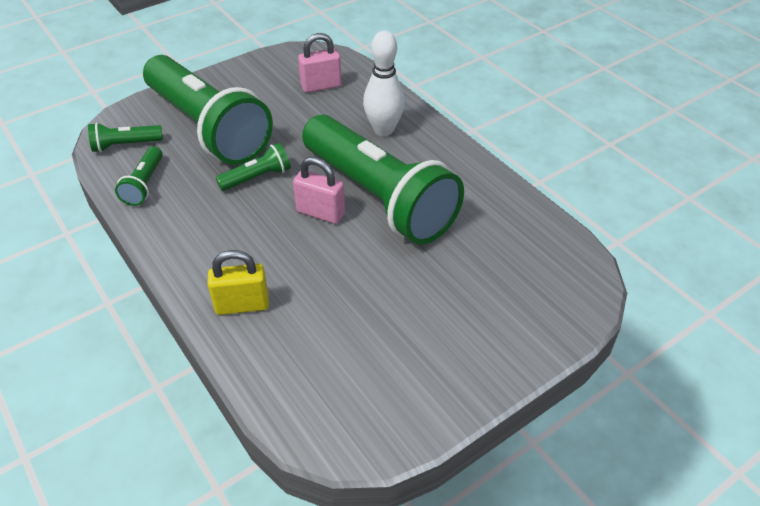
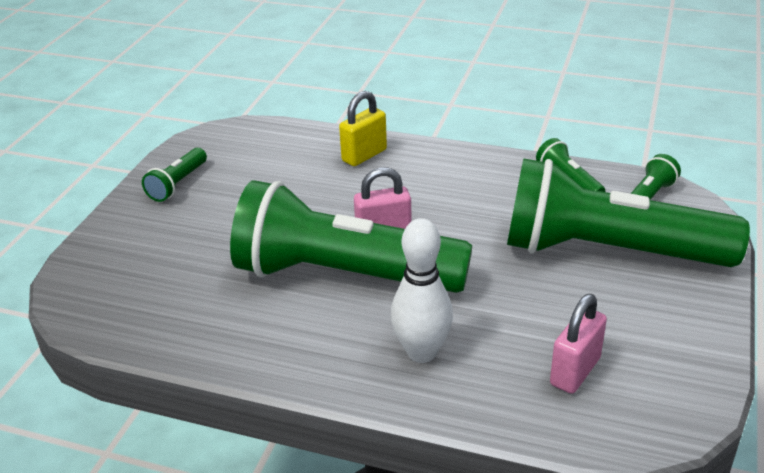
camera: 145 degrees right, 10 degrees down
green flashlight [216,143,291,191] -> green flashlight moved to [142,148,207,202]

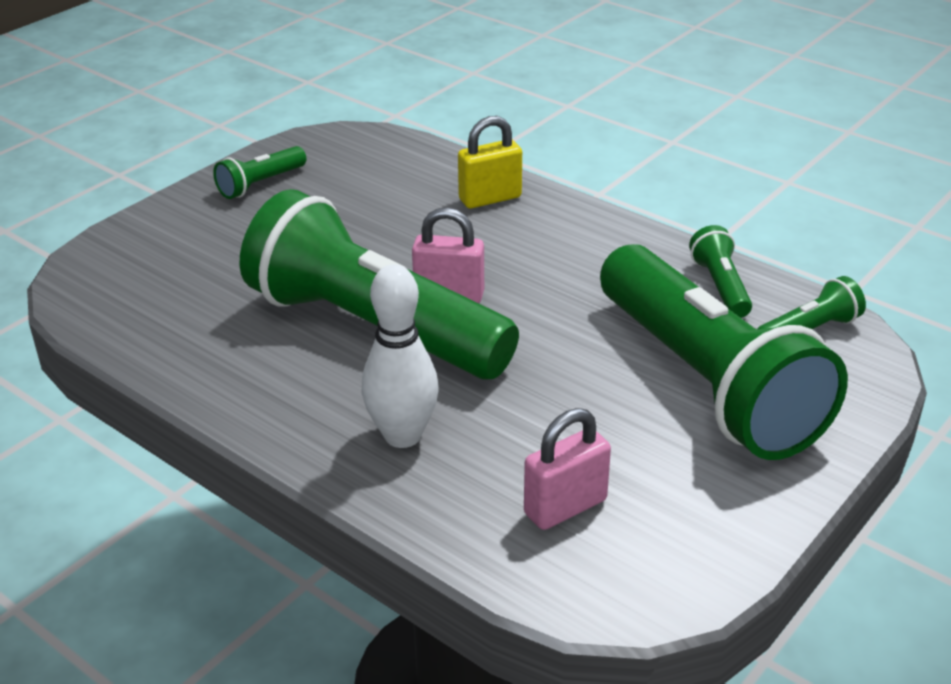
camera: 20 degrees right, 0 degrees up
green flashlight [507,158,750,267] -> green flashlight turned 150 degrees counterclockwise [600,244,848,460]

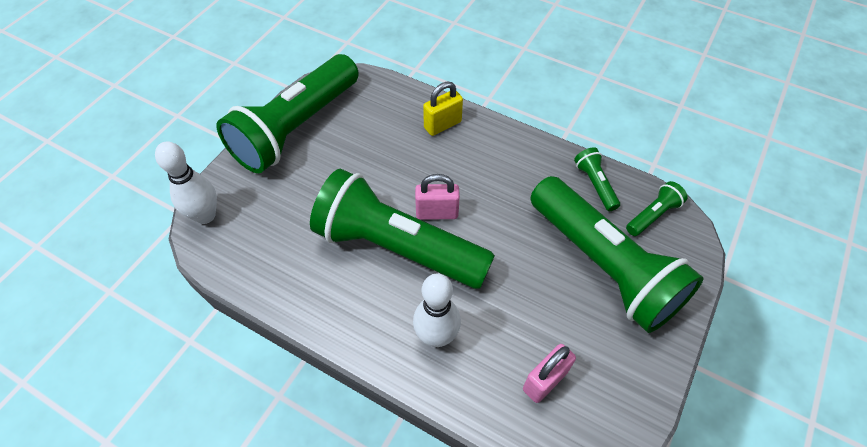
camera: 10 degrees left, 20 degrees up
green flashlight [213,146,306,199] -> green flashlight [216,54,359,173], size x2.50
none -> white bowling pin [155,141,217,224]

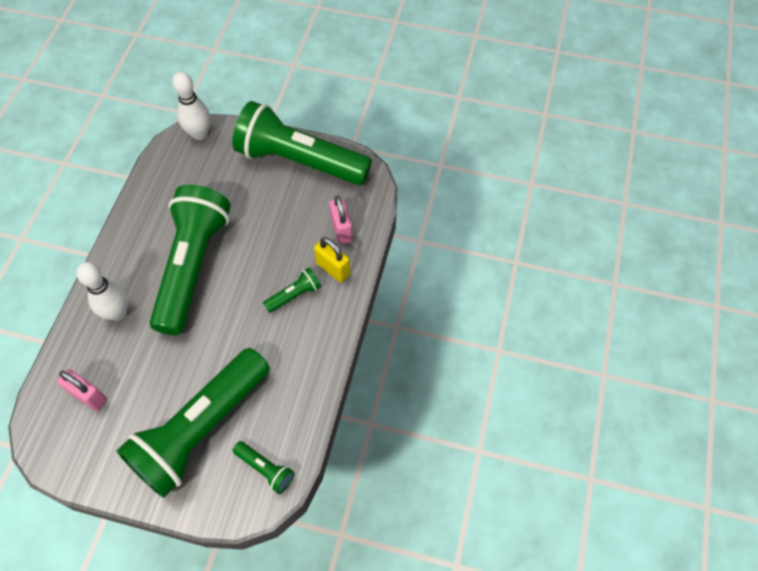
camera: 75 degrees right, 5 degrees up
pink padlock [415,174,460,220] -> pink padlock moved to [329,195,353,245]
green flashlight [574,147,620,211] -> green flashlight moved to [263,268,321,313]

